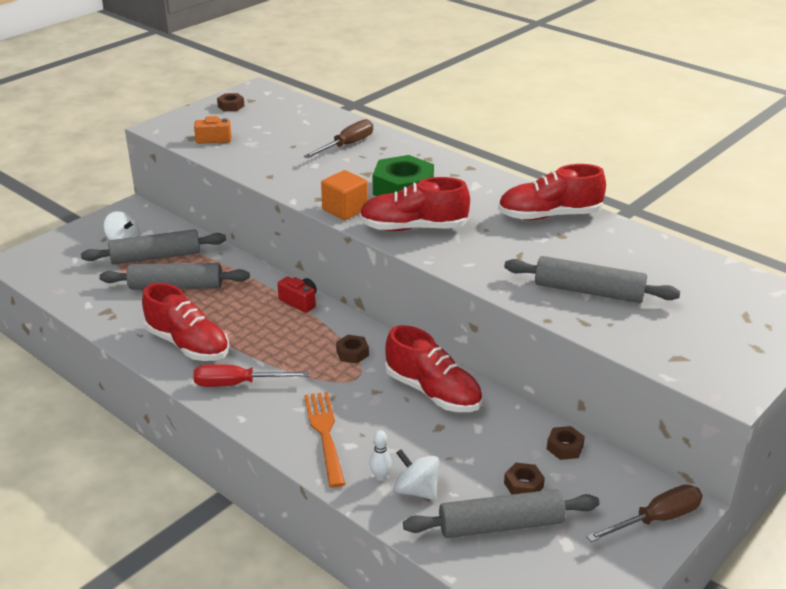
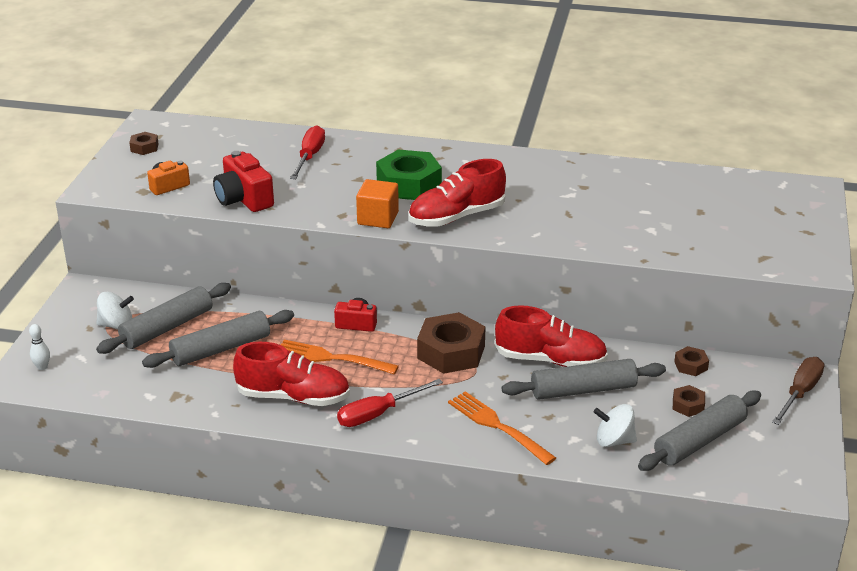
camera: 30 degrees left, 0 degrees up
brown screwdriver [303,119,373,158] -> red screwdriver [290,125,325,179]
brown nut [336,335,369,363] -> brown nut [417,312,486,374], size x2.11
white bowling pin [369,430,392,481] -> white bowling pin moved to [29,324,50,370]
red shoe [498,164,606,220] -> none
grey rolling pin [504,256,680,303] -> grey rolling pin moved to [502,359,666,400]
none -> red camera [213,151,274,212]
none -> orange fork [281,340,399,374]

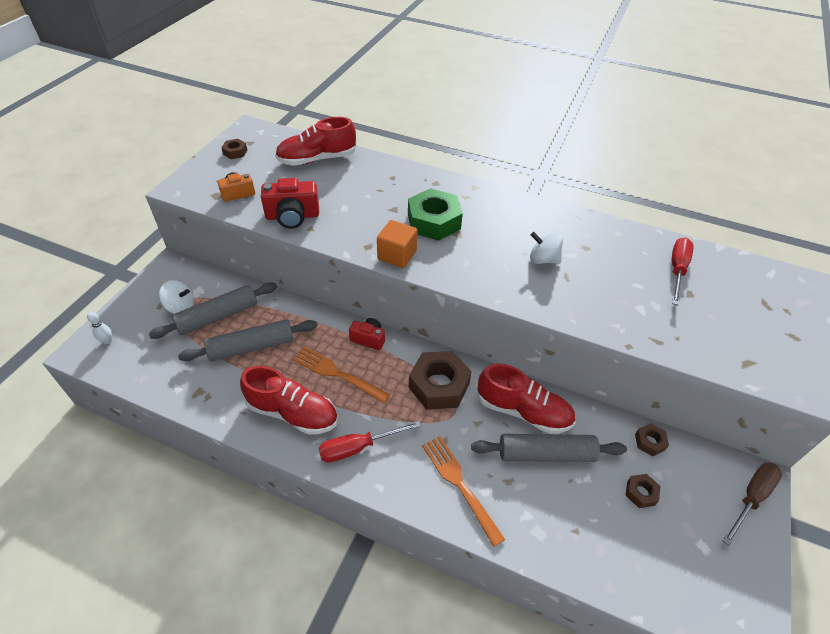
camera: 10 degrees right, 15 degrees up
red camera [213,151,274,212] -> red camera turned 75 degrees counterclockwise [261,178,319,229]
red screwdriver [290,125,325,179] -> red screwdriver moved to [672,238,694,305]
red shoe [408,159,506,227] -> red shoe moved to [275,117,356,166]
white spinning top [593,404,637,447] -> white spinning top moved to [530,232,563,264]
grey rolling pin [638,391,761,471] -> none

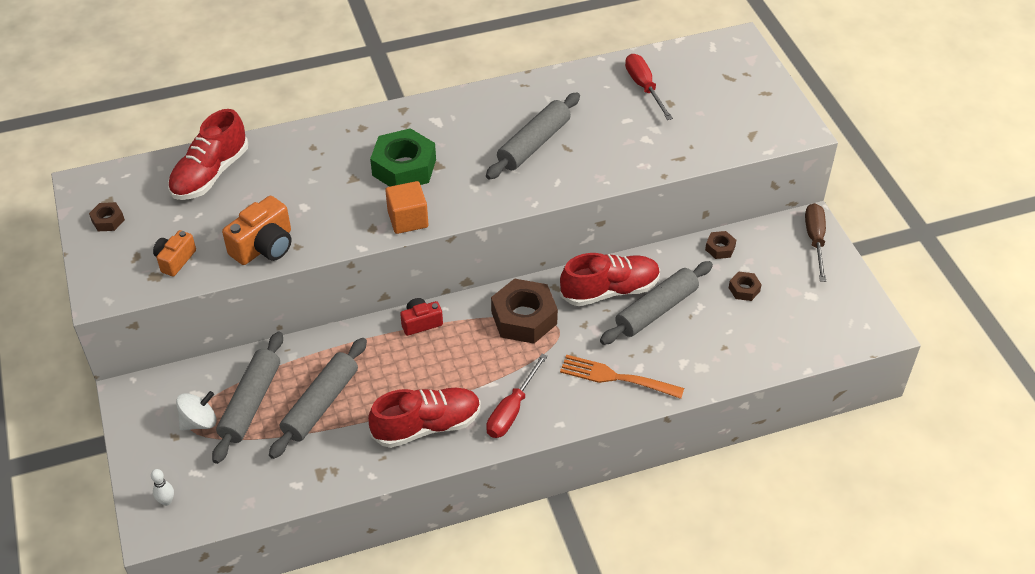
camera: 40 degrees left, 0 degrees up
red camera [261,178,319,229] -> orange camera [222,196,292,265]
orange fork [293,347,390,403] -> none
white spinning top [530,232,563,264] -> grey rolling pin [486,92,580,180]

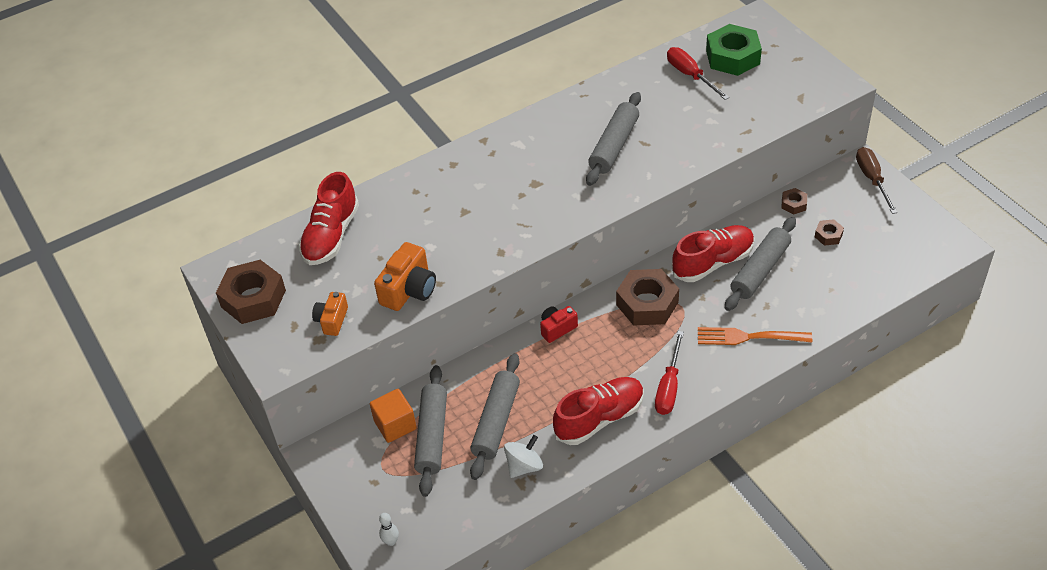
camera: 10 degrees left, 0 degrees up
brown nut [89,202,125,231] -> brown nut [216,260,286,324], size x2.11
white spinning top [176,391,217,431] -> white spinning top moved to [504,435,543,478]
green nut [370,128,436,187] -> green nut moved to [706,24,762,76]
orange cube [385,181,428,234] -> orange cube moved to [370,389,417,443]

